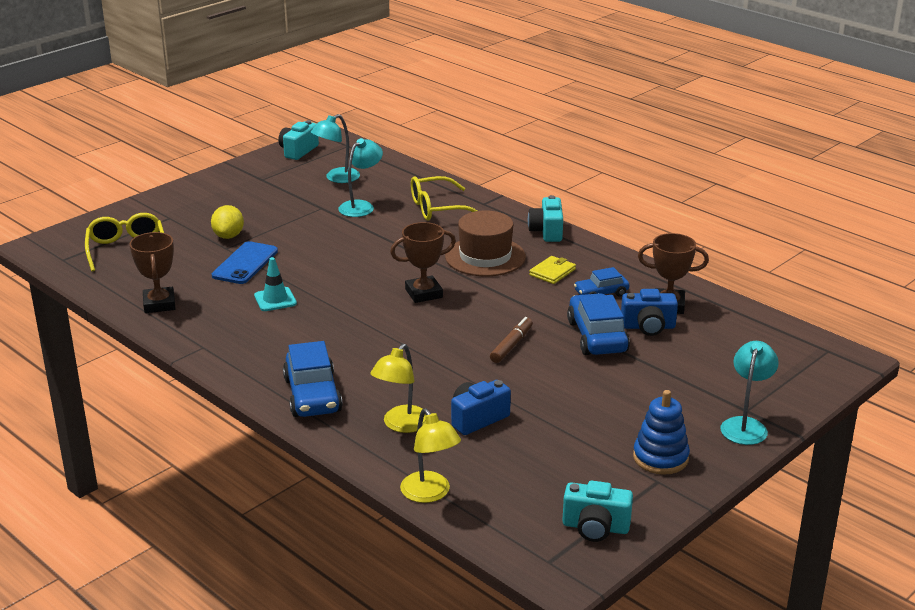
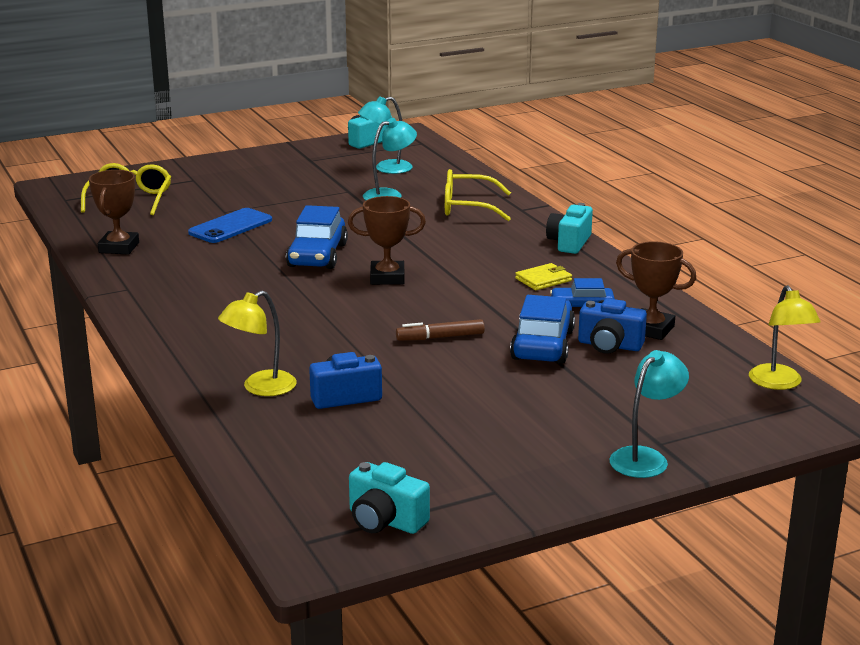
camera: 20 degrees right, 5 degrees down
yellow lemon [211,205,244,239] -> none
turquoise traffic cone [254,257,297,311] -> none
blue car [283,341,343,417] -> blue car moved to [286,205,348,269]
yellow lamp [400,408,461,503] -> yellow lamp moved to [749,285,821,390]
brown hat [445,211,526,276] -> none
brown marker [490,317,533,363] -> brown marker turned 150 degrees counterclockwise [396,319,485,341]
blue stacking toy [633,390,690,475] -> none

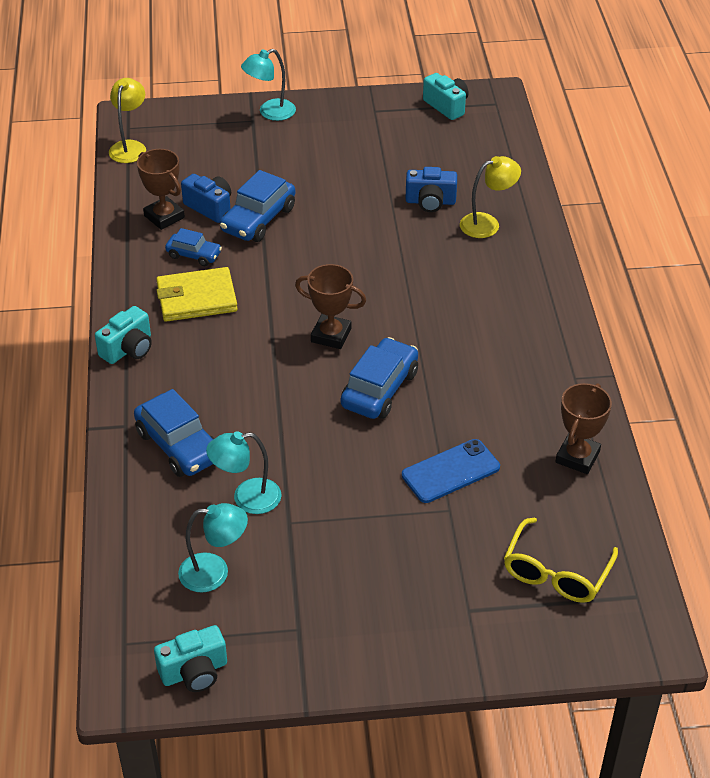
camera: 160 degrees left, 20 degrees up
brown marker [396,319,485,341] -> none
yellow glasses [445,169,511,221] -> blue car [134,389,215,477]
yellow wallet [515,263,572,290] -> yellow wallet [156,267,238,322], size x1.74

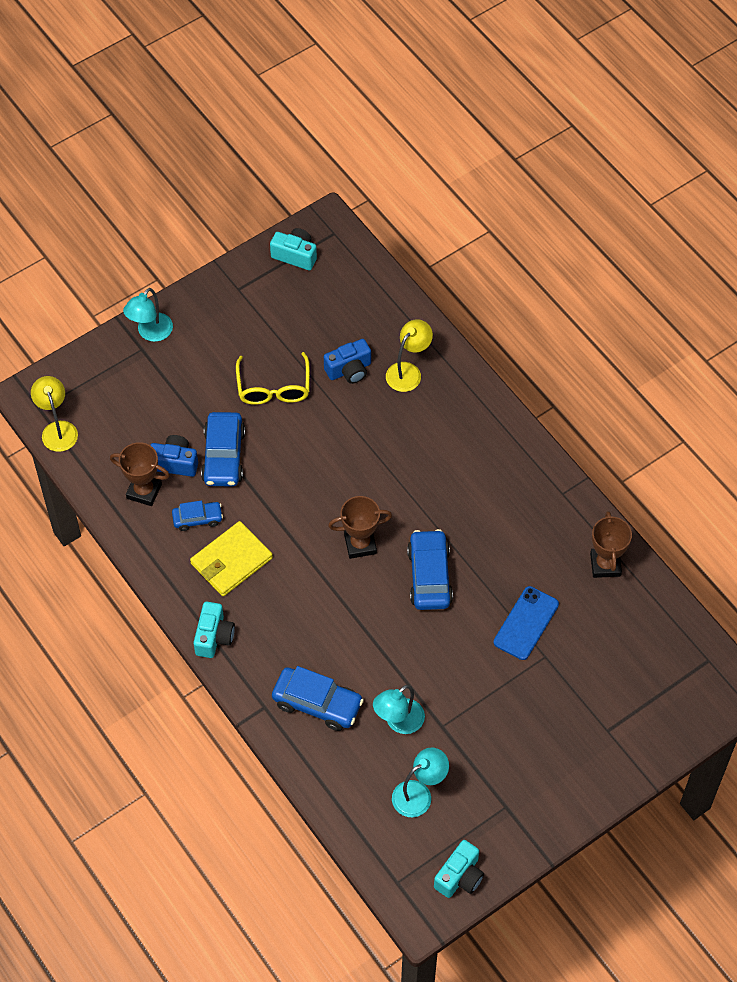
camera: 30 degrees left, 15 degrees up
yellow glasses [504,518,618,603] -> yellow glasses moved to [236,352,310,405]

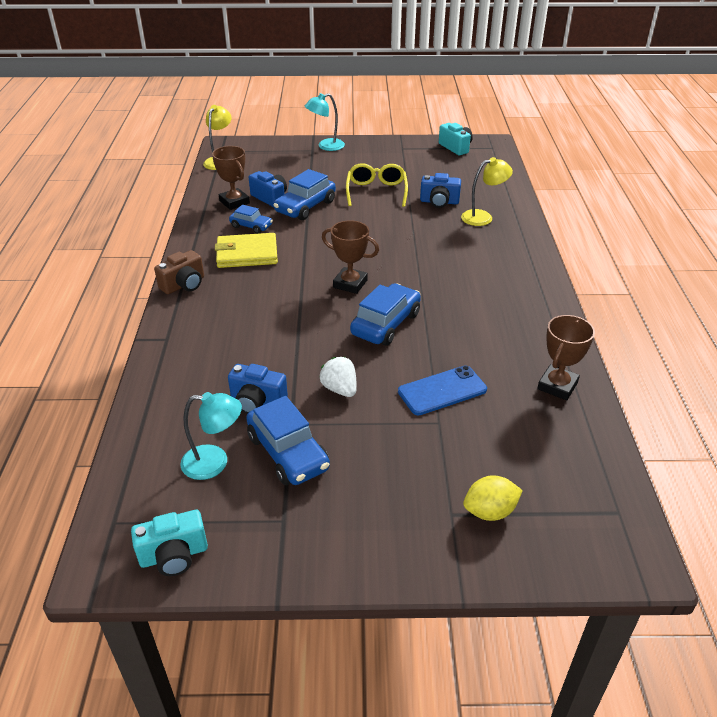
camera: 35 degrees right, 20 degrees down
turquoise camera [193,602,235,658] -> brown camera [154,250,204,294]
yellow glasses [236,352,310,405] -> yellow glasses turned 150 degrees clockwise [346,163,408,207]
blue car [272,666,364,731] -> blue car moved to [246,396,330,485]
turquoise lamp [373,685,425,734] -> blue camera [228,364,288,414]
none -> white strawberry [319,357,357,397]
none -> yellow lemon [463,475,523,521]

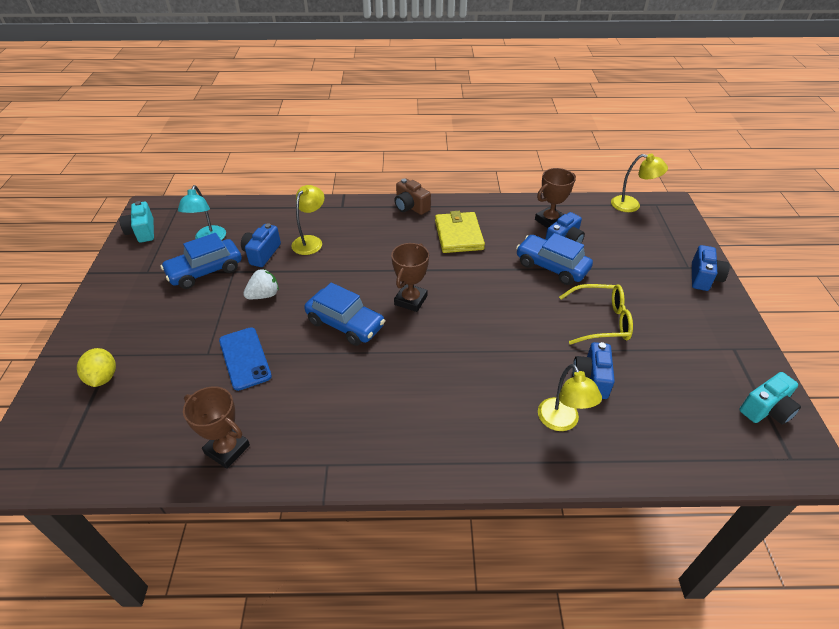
camera: 90 degrees right, 5 degrees up
blue car [229,205,273,234] -> none
turquoise lamp [305,93,345,151] -> blue camera [692,245,730,291]
none -> yellow lamp [291,185,324,255]

